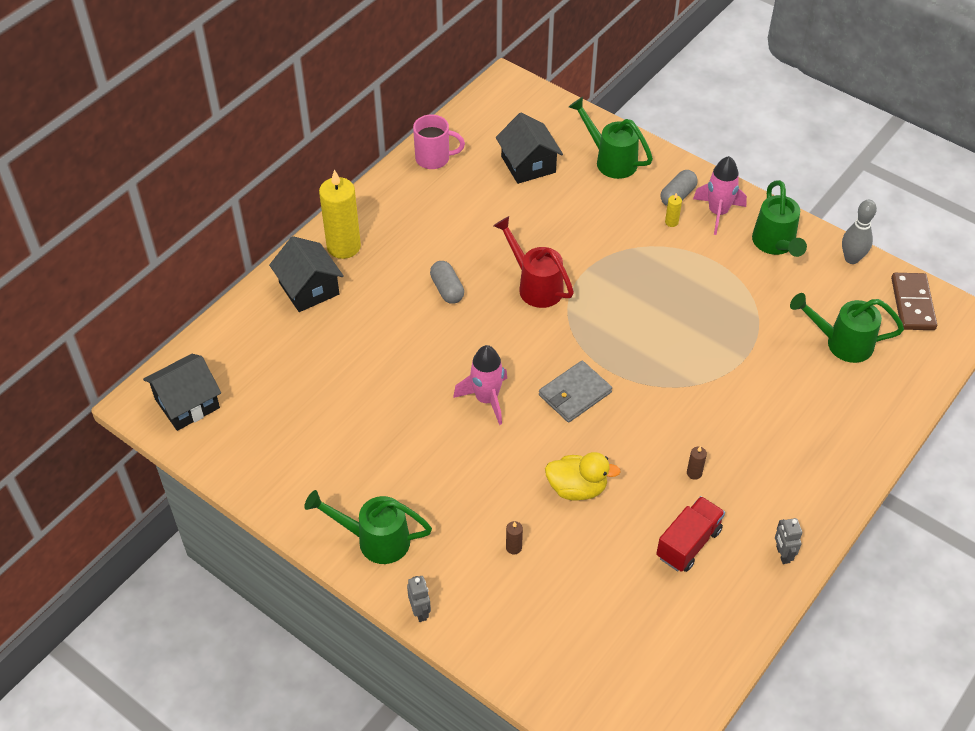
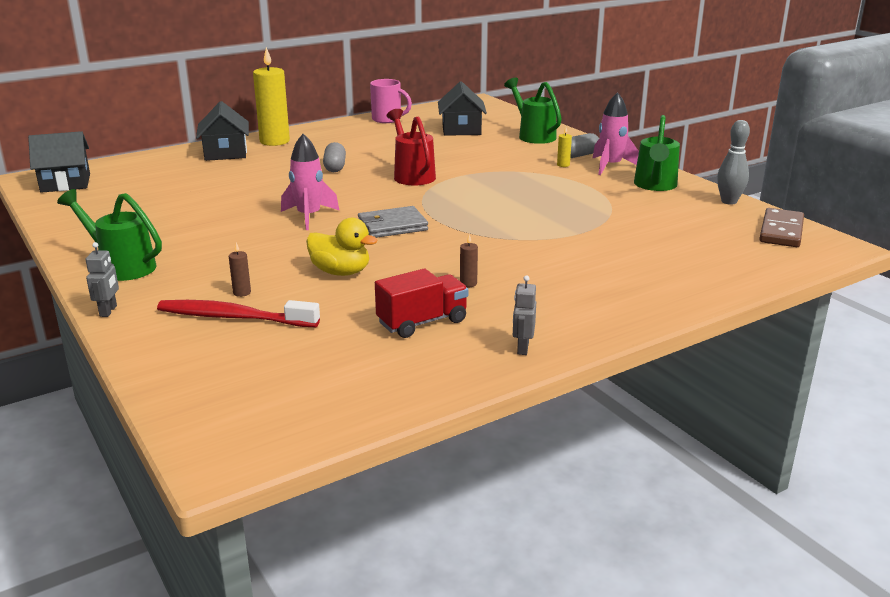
camera: 20 degrees right, 25 degrees down
green watering can [790,293,904,363] -> none
none -> red toothbrush [157,300,320,327]

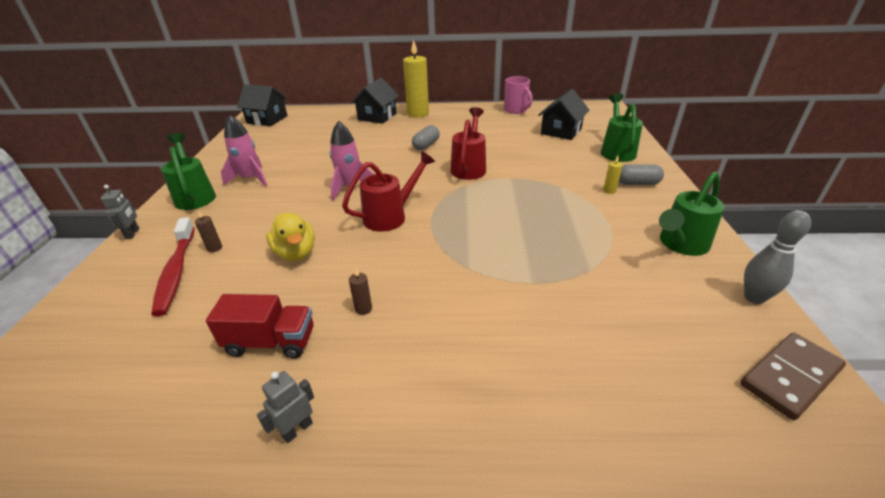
camera: 35 degrees right, 10 degrees up
grey robot [86,242,119,317] -> grey robot turned 45 degrees counterclockwise [101,185,139,239]
red toothbrush [157,300,320,327] -> red toothbrush turned 150 degrees counterclockwise [151,217,195,316]
grey wallet [358,206,428,238] -> red watering can [342,151,435,232]
pink rocket [592,92,639,175] -> pink rocket moved to [221,114,268,186]

